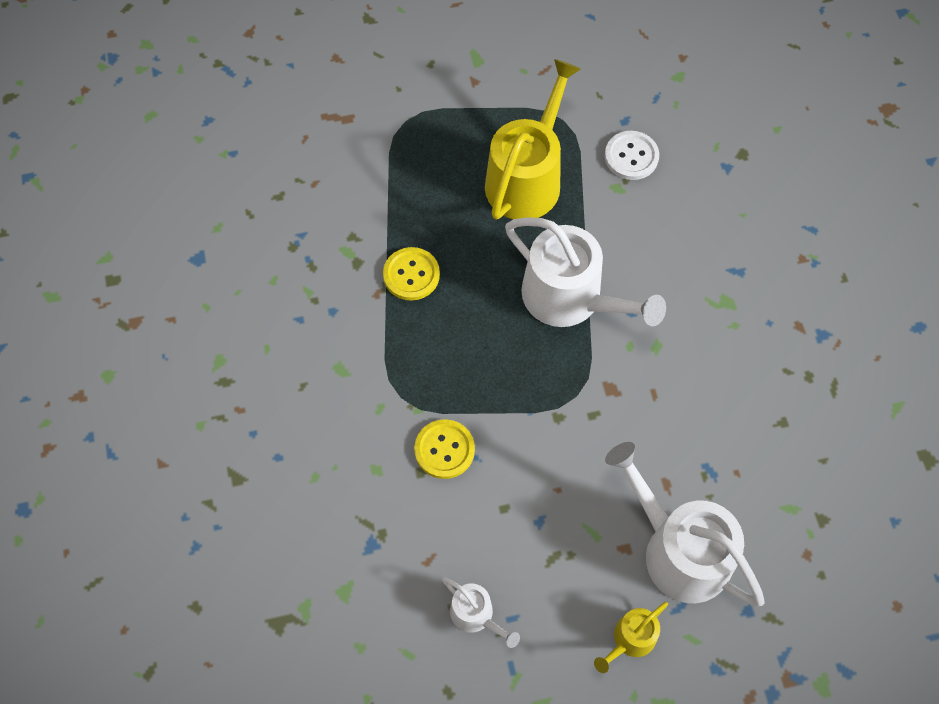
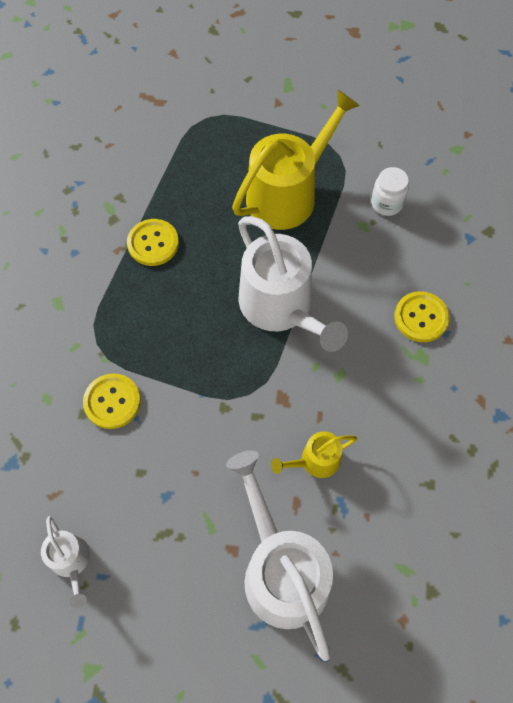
camera: 20 degrees right, 0 degrees up
yellow watering can [594,602,668,673] -> yellow watering can moved to [271,431,357,478]
white button [605,131,659,180] -> white jar [371,167,409,216]
none -> yellow button [395,291,450,342]

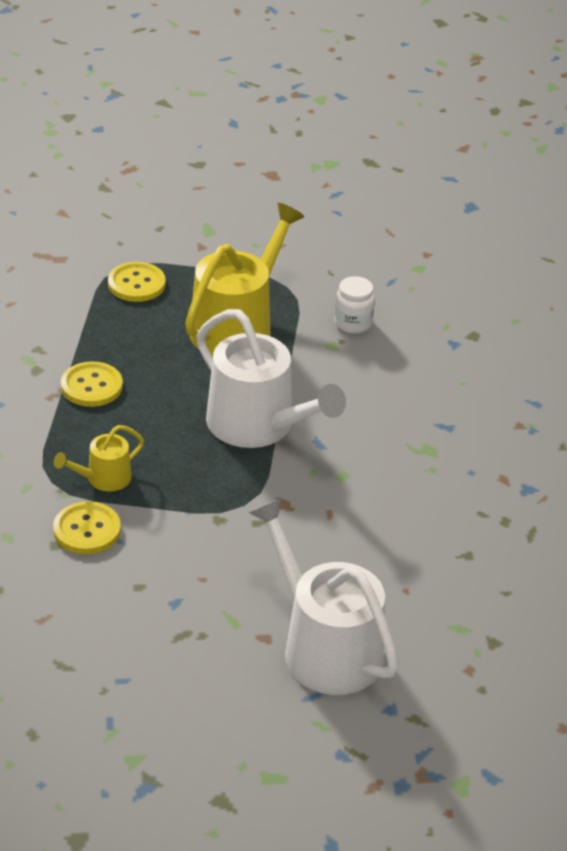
camera: 15 degrees left, 25 degrees down
white watering can [41,516,90,608] -> none
yellow watering can [271,431,357,478] -> yellow watering can moved to [54,425,144,492]
yellow button [395,291,450,342] -> yellow button moved to [108,262,166,302]

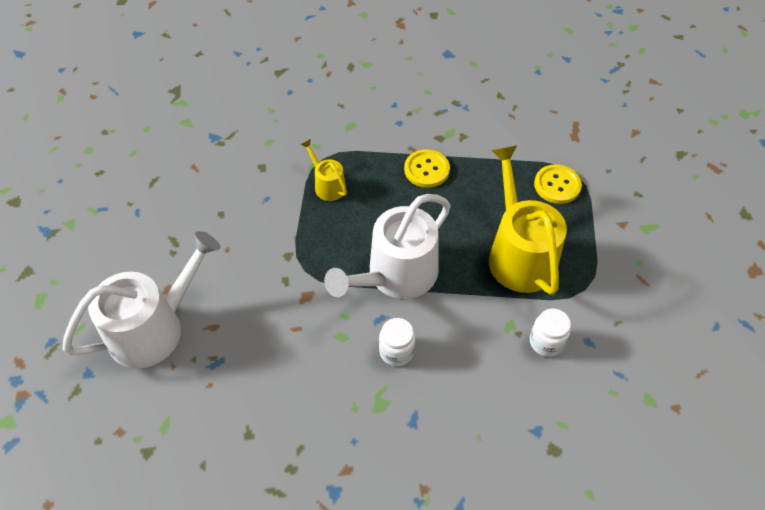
camera: 90 degrees right, 15 degrees up
yellow button [53,501,121,554] -> none
yellow watering can [185,203,305,356] -> yellow watering can turned 135 degrees counterclockwise [489,146,567,295]
none -> white jar [379,318,416,366]

